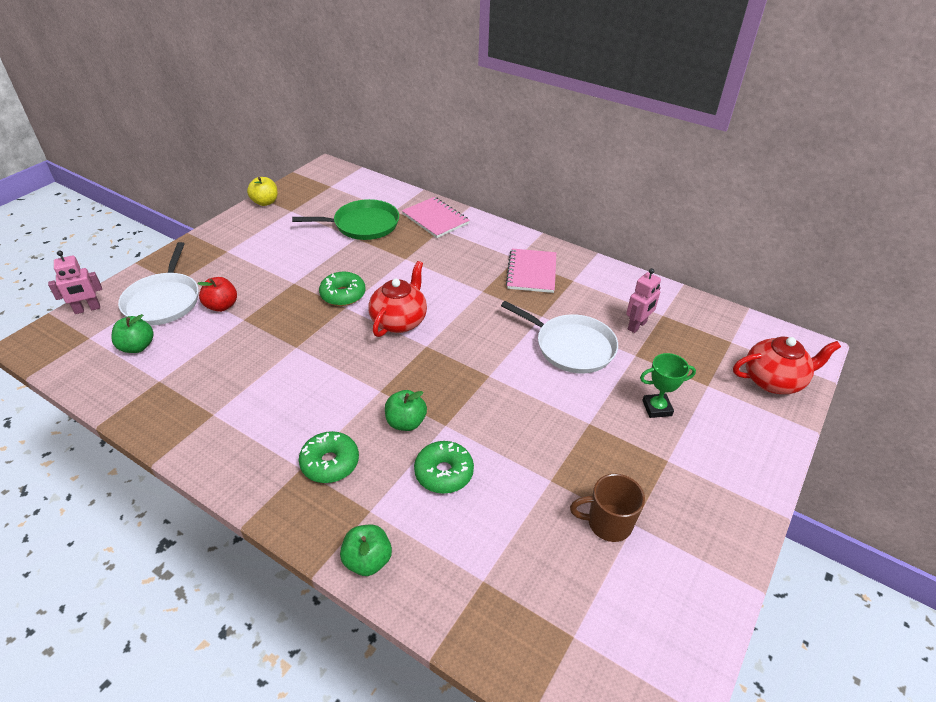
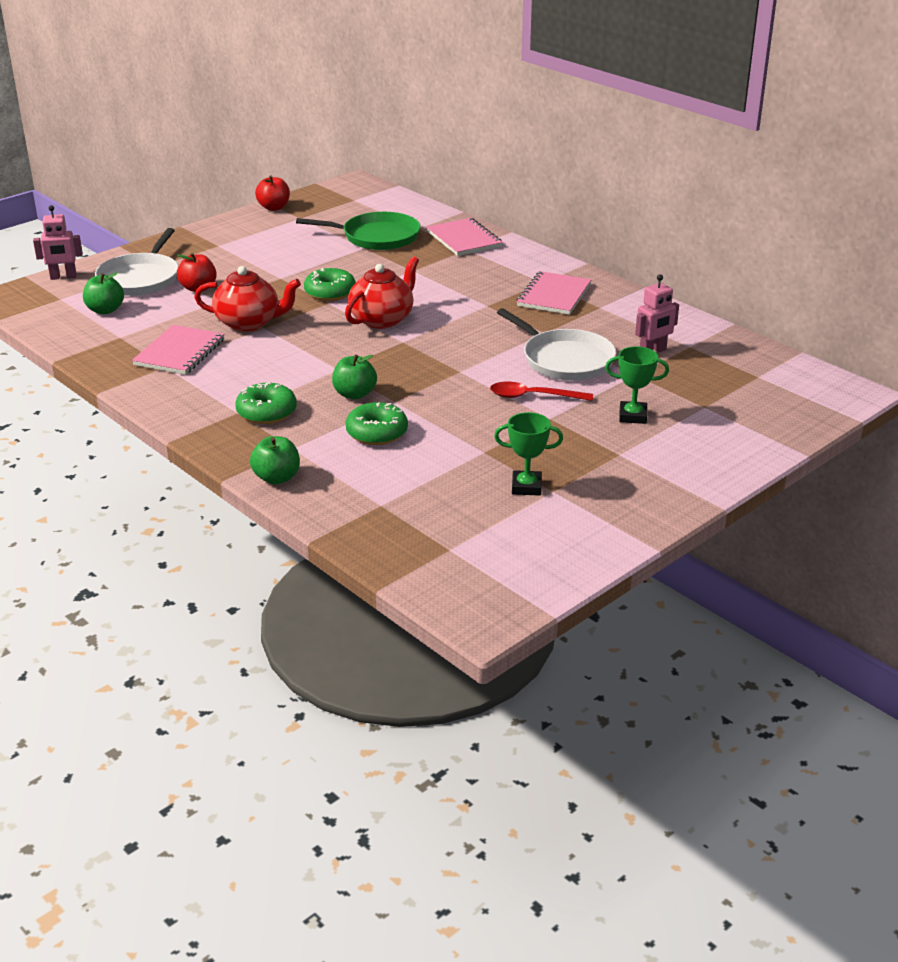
camera: 15 degrees right, 10 degrees down
yellow apple [247,177,278,206] -> red apple [255,175,290,211]
brown mug [570,474,645,542] -> green trophy [494,412,563,496]
red teapot [733,337,841,394] -> red teapot moved to [194,266,301,331]
none -> pink notebook [132,325,225,375]
none -> red spoon [490,382,593,401]

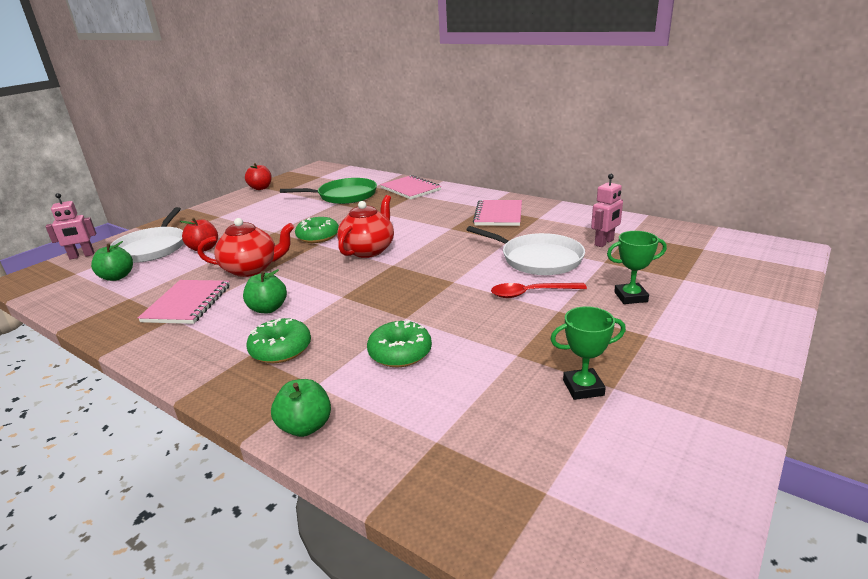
camera: 10 degrees left, 5 degrees down
green apple [332,355,377,399] -> green apple moved to [243,269,287,313]

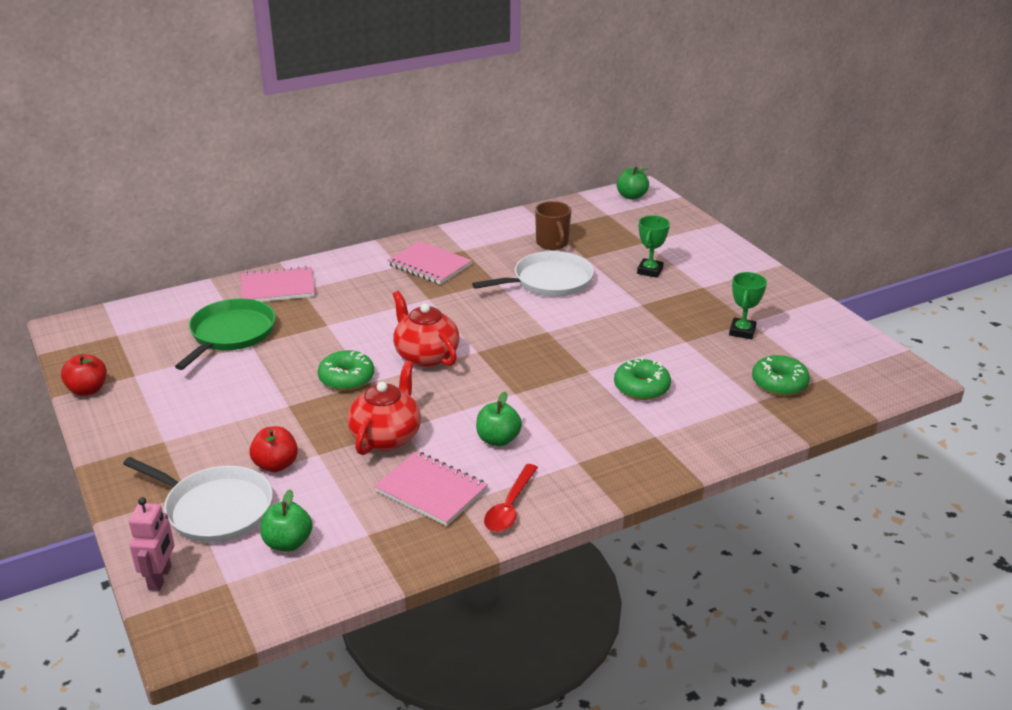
camera: 65 degrees left, 5 degrees up
green donut [247,318,311,363] -> green donut moved to [752,355,810,396]
green apple [271,379,331,437] -> green apple moved to [617,167,649,200]
red spoon [491,283,587,298] -> red spoon moved to [484,464,538,532]
pink robot [591,174,623,247] -> brown mug [535,201,571,250]

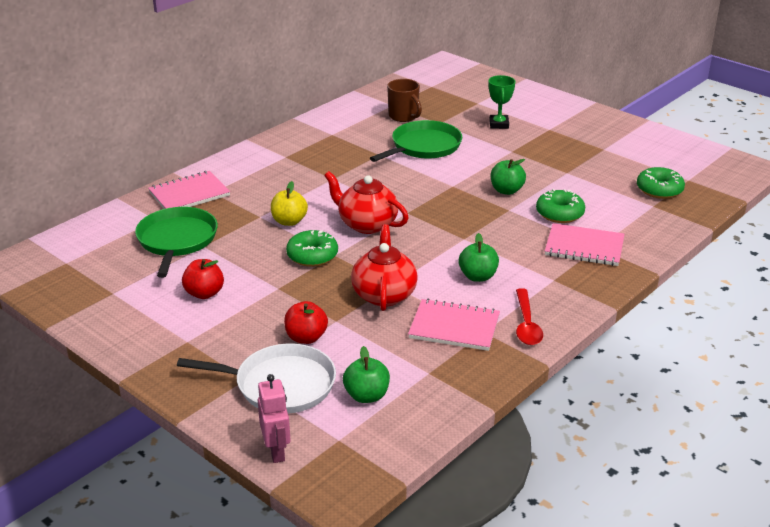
camera: 20 degrees left, 0 degrees up
red apple [61,354,107,396] -> red apple moved to [182,259,224,299]
pink notebook [387,241,472,285] -> pink notebook moved to [545,223,625,266]
white pan [472,251,594,297] -> green pan [370,120,462,162]
green apple [617,167,649,200] -> green apple moved to [491,159,526,195]
green trophy [729,272,767,339] -> none
none -> yellow apple [271,181,308,226]

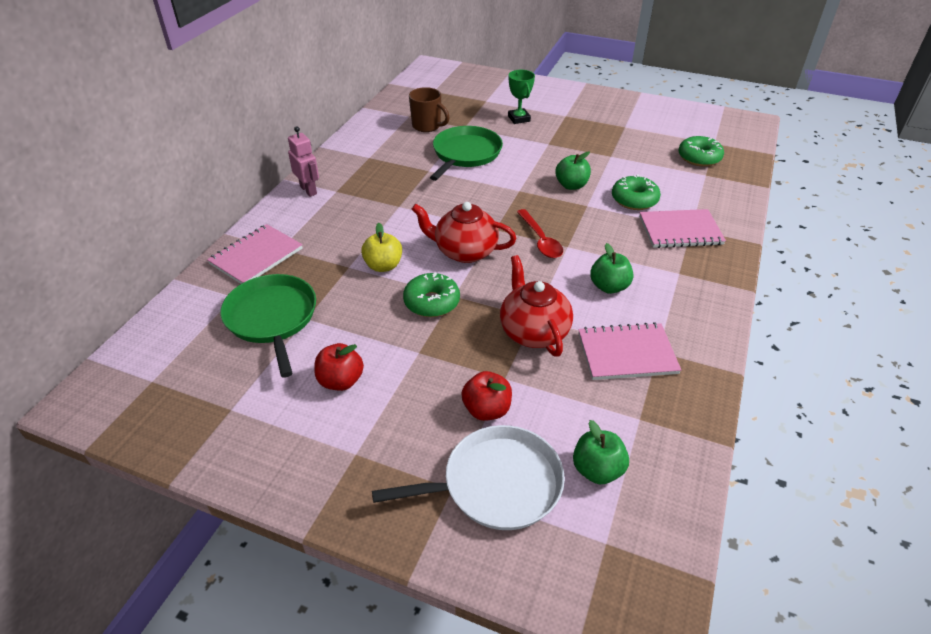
camera: 20 degrees left, 10 degrees up
pink robot [258,374,291,463] -> pink robot moved to [288,126,319,197]
red spoon [516,288,543,345] -> red spoon moved to [517,209,563,258]

